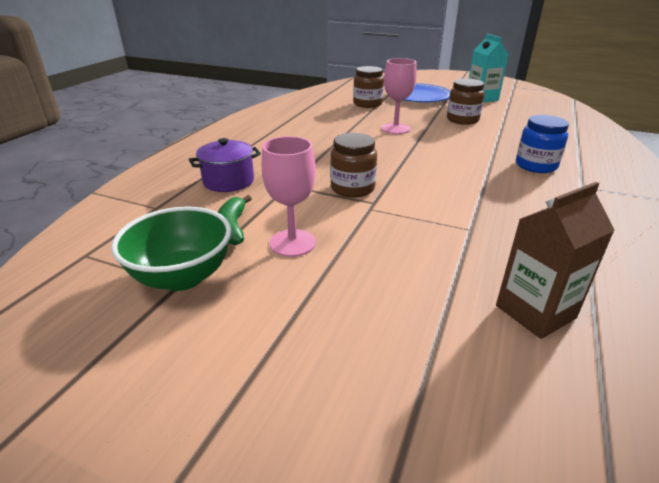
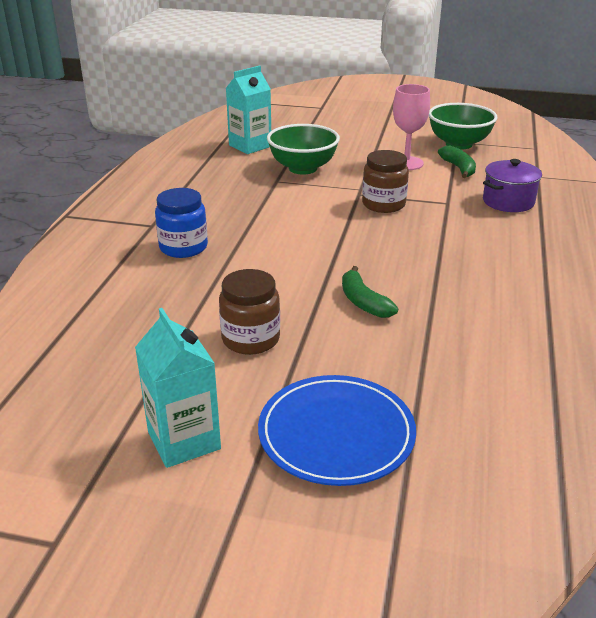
camera: 170 degrees right, 0 degrees up
brown jar [353,66,384,108] -> none
pink goblet [381,58,417,134] -> green banana [342,266,398,318]
brown carton [496,182,615,339] -> turquoise carton [226,66,271,154]
none -> green bowl [267,124,340,175]

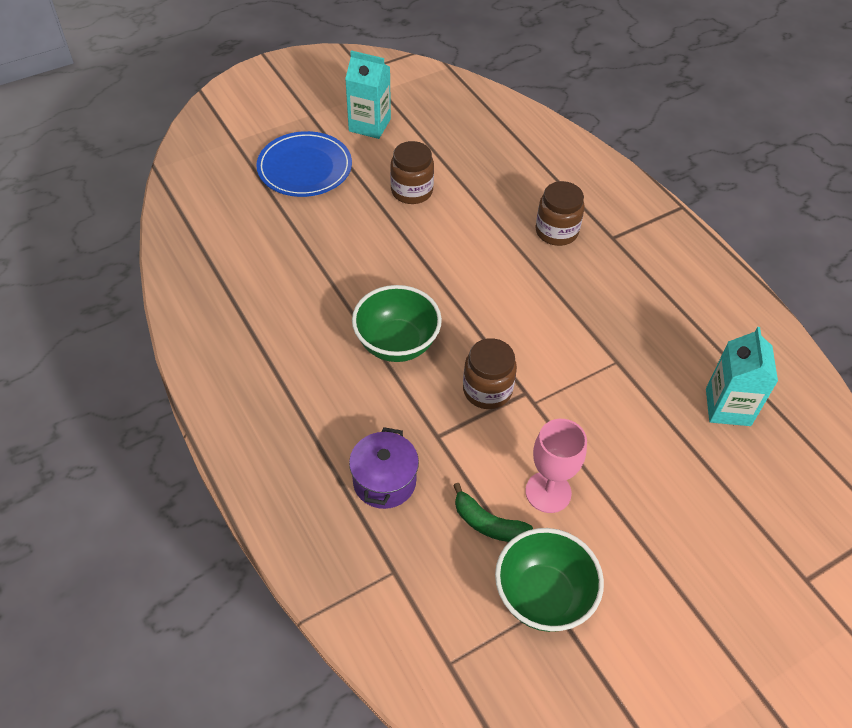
camera: 135 degrees right, 20 degrees up
blue jar [155,188,208,258] -> brown jar [536,181,585,246]
green bowl [267,124,340,175] -> green bowl moved to [352,285,442,362]
green banana [342,266,398,318] -> none

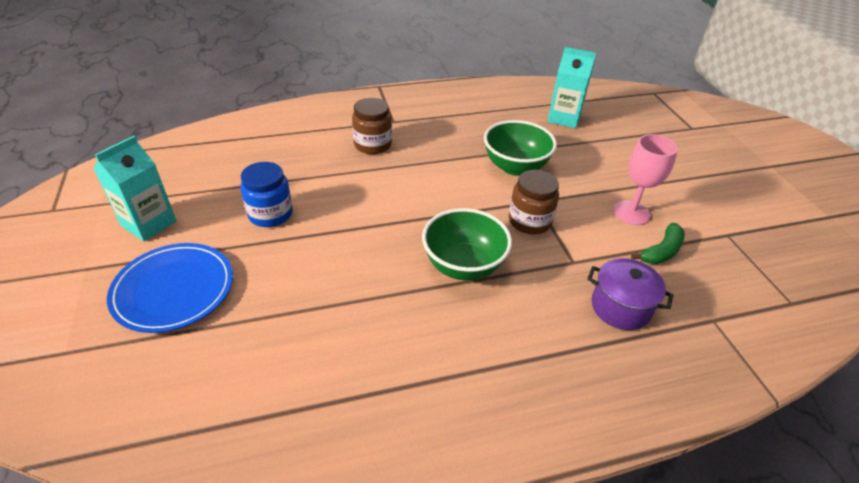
camera: 75 degrees left, 10 degrees down
brown jar [390,141,434,204] -> blue jar [240,162,293,227]
green bowl [495,528,604,632] -> green bowl moved to [484,120,557,176]

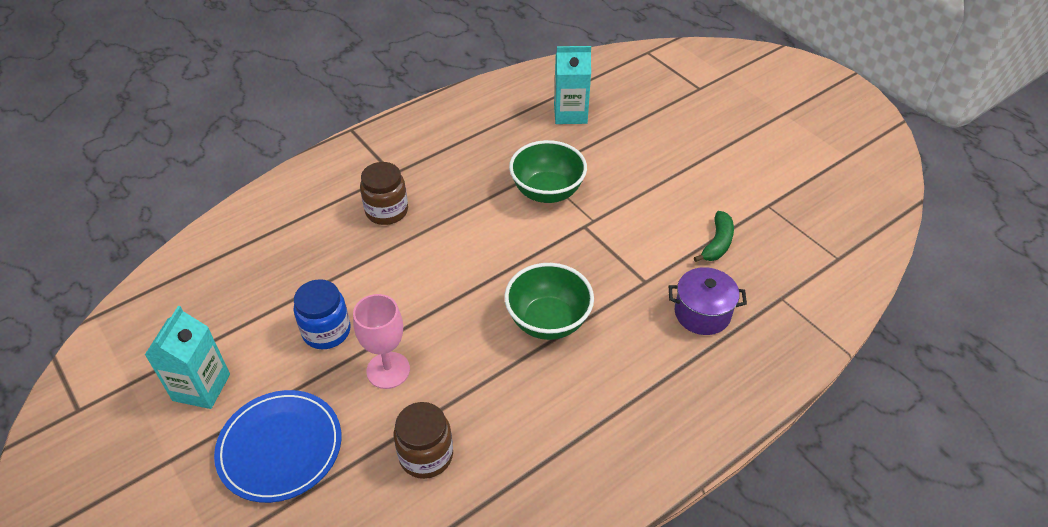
camera: 20 degrees left, 5 degrees up
brown jar [509,170,559,234] -> brown jar moved to [394,402,453,479]
pink goblet [613,134,678,225] -> pink goblet moved to [353,294,410,389]

